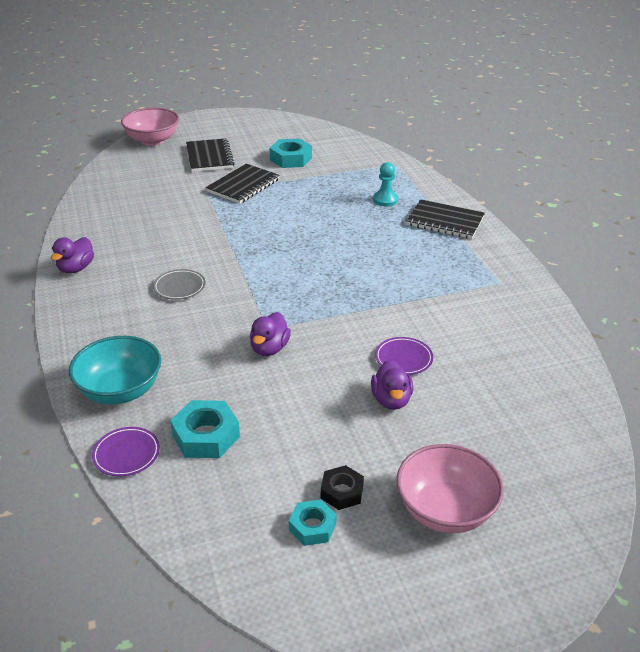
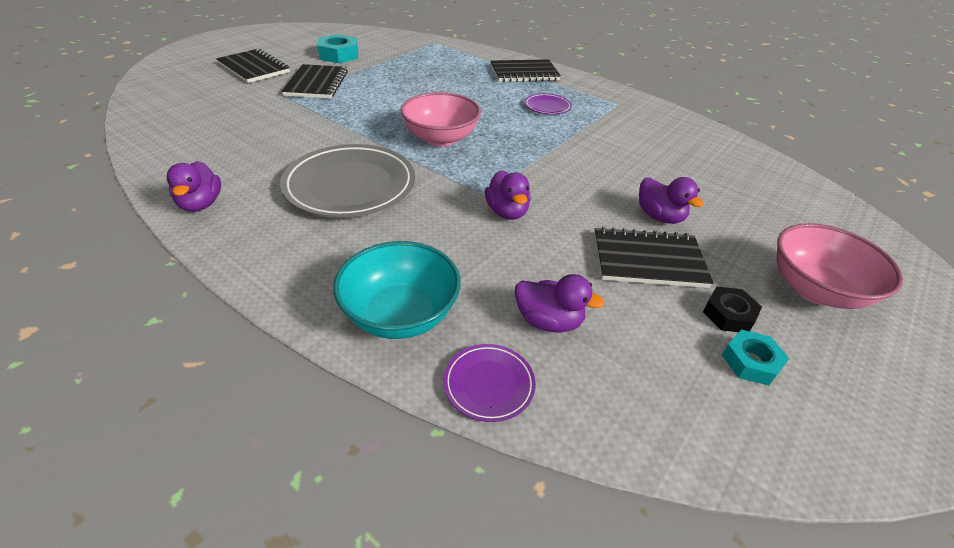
camera: 35 degrees left, 5 degrees up
pink bowl [121,108,179,146] -> pink bowl moved to [401,92,481,147]
grey plate [153,269,206,300] -> grey plate [280,144,415,218], size x2.11
turquoise nut [170,400,240,458] -> purple duck [515,274,605,333]
turquoise pawn [373,162,398,206] -> none
purple plate [375,337,433,375] -> purple plate moved to [525,93,572,115]
none -> black notebook [594,227,713,288]

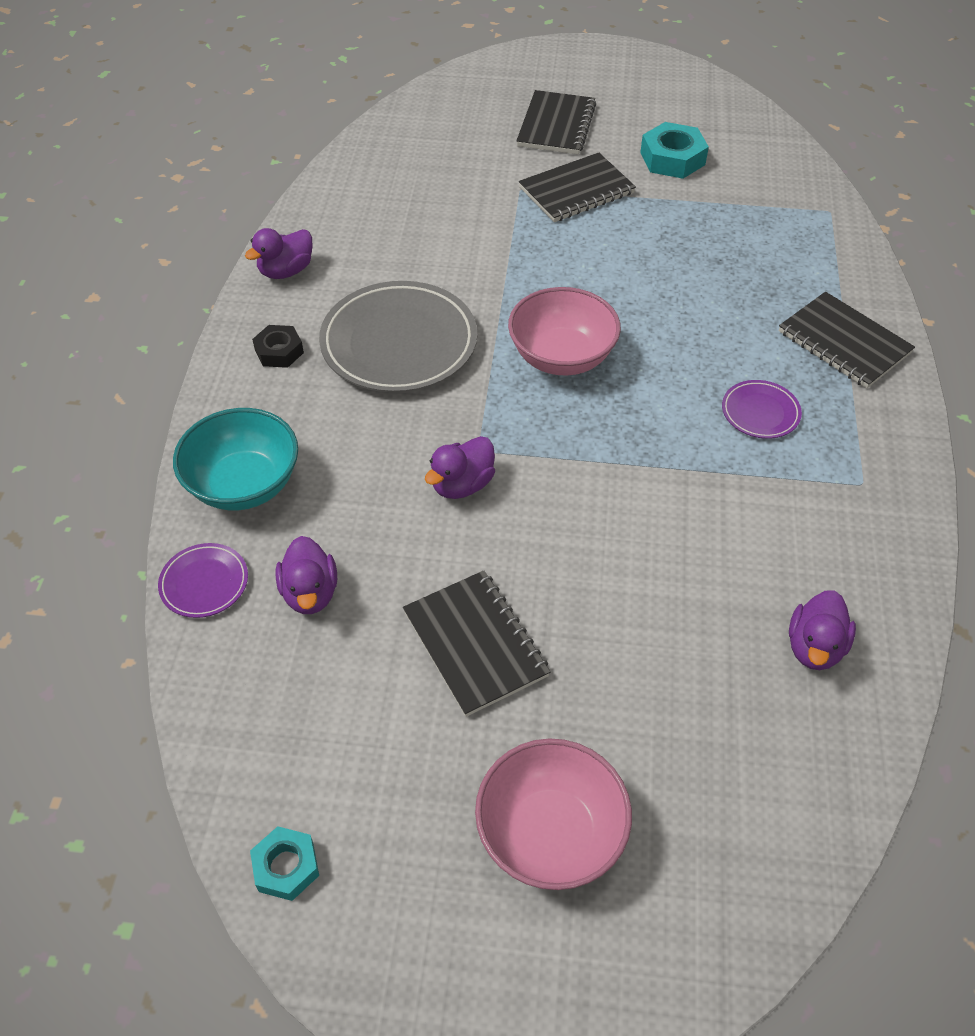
camera: 60 degrees right, 10 degrees up
purple duck [639,177,704,224] -> purple duck moved to [789,590,856,670]
black nut [703,286,762,332] -> black nut moved to [252,325,304,368]
turquoise nut [722,330,789,385] -> turquoise nut moved to [250,826,319,901]

